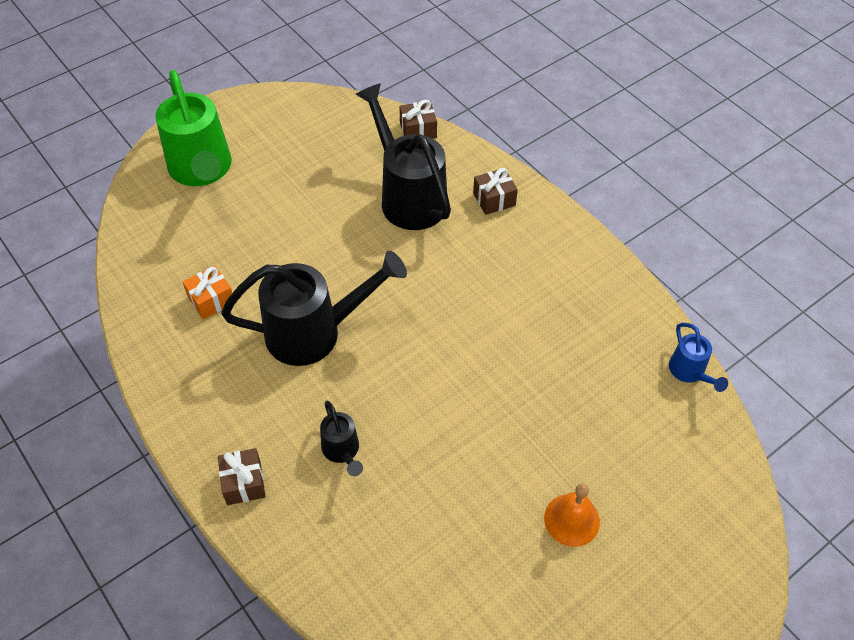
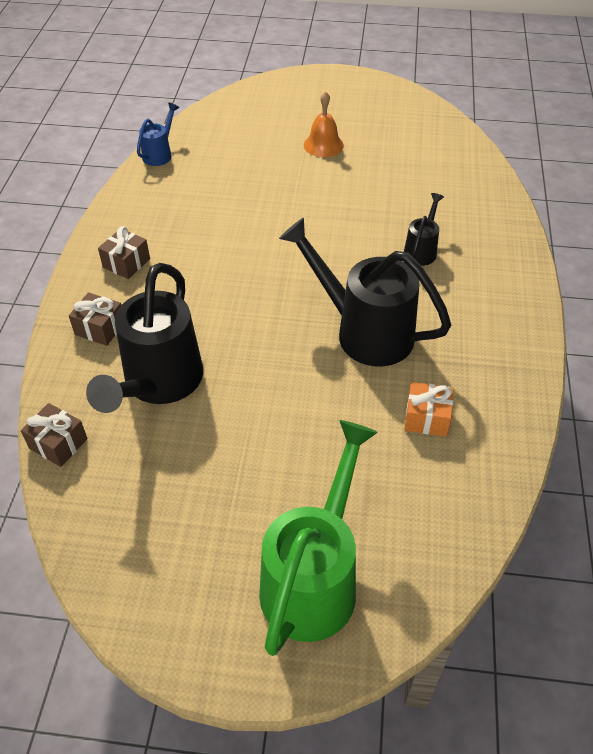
camera: 135 degrees left, 5 degrees down
brown gift [218,448,266,505] -> brown gift moved to [98,226,150,279]

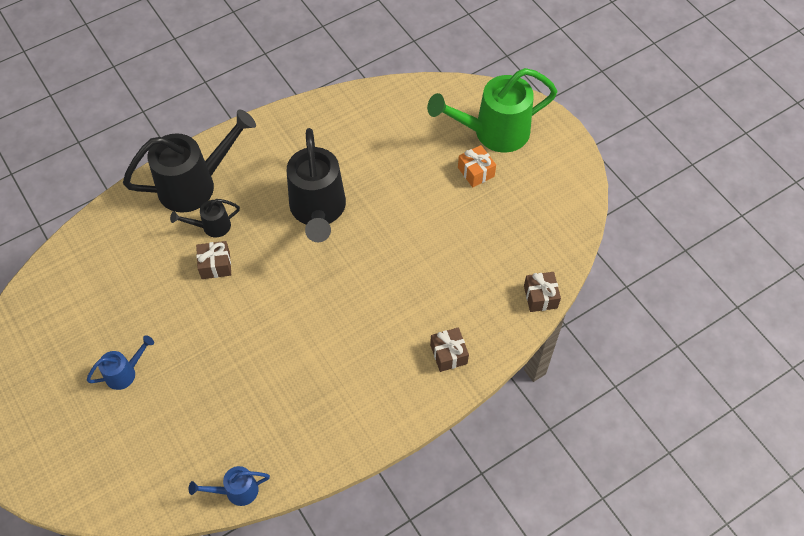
camera: 130 degrees left, 10 degrees up
black watering can [86,263,203,413] -> black watering can moved to [123,109,256,213]
brown gift [98,226,150,279] -> brown gift moved to [196,241,231,279]
orange bell [304,91,344,157] -> blue watering can [87,335,154,390]
orange gift [405,382,453,436] -> orange gift moved to [458,145,496,187]

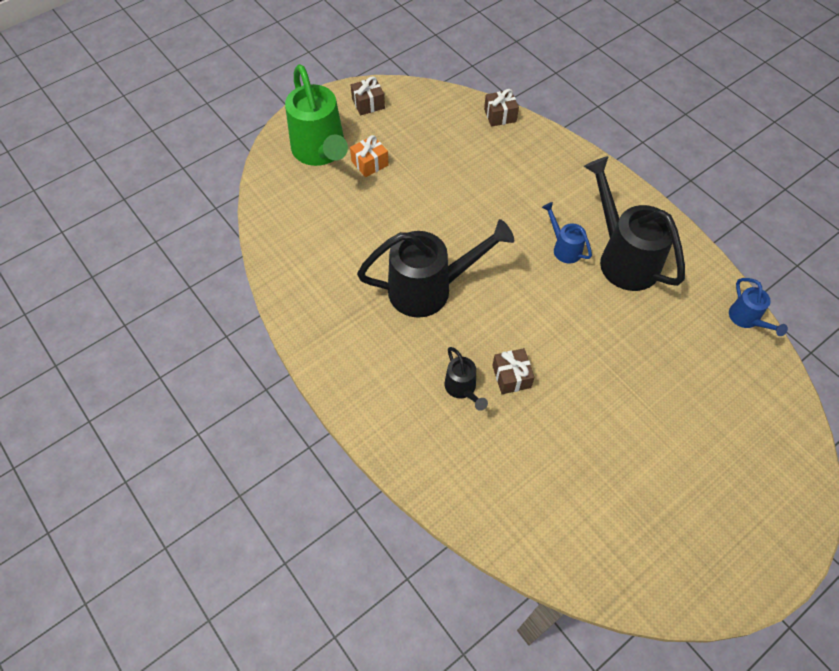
camera: 95 degrees left, 0 degrees up
blue watering can [87,335,154,390] -> blue watering can moved to [542,202,592,264]
black watering can [123,109,256,213] -> black watering can moved to [584,156,685,291]
brown gift [430,327,469,372] -> brown gift moved to [351,76,385,116]

